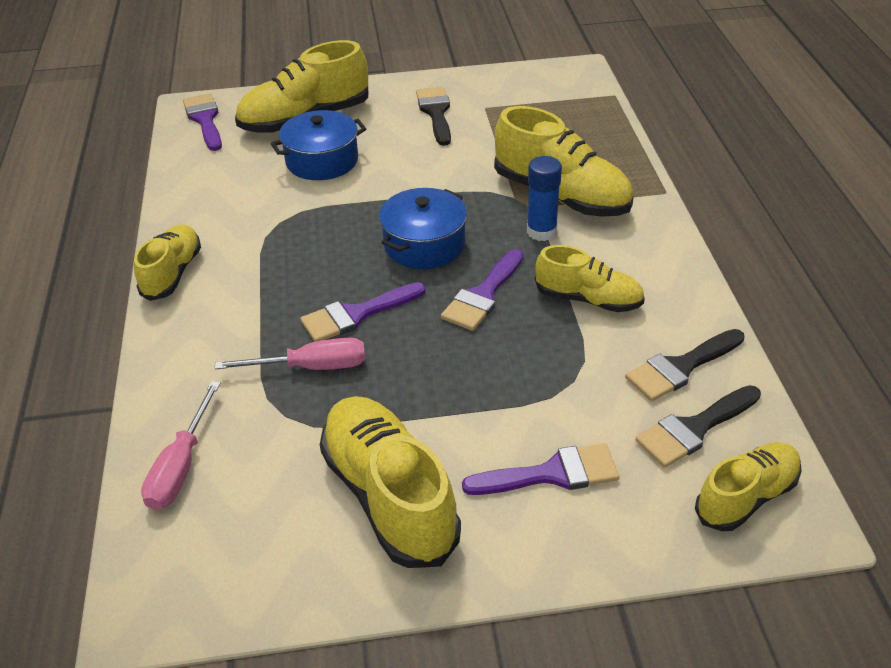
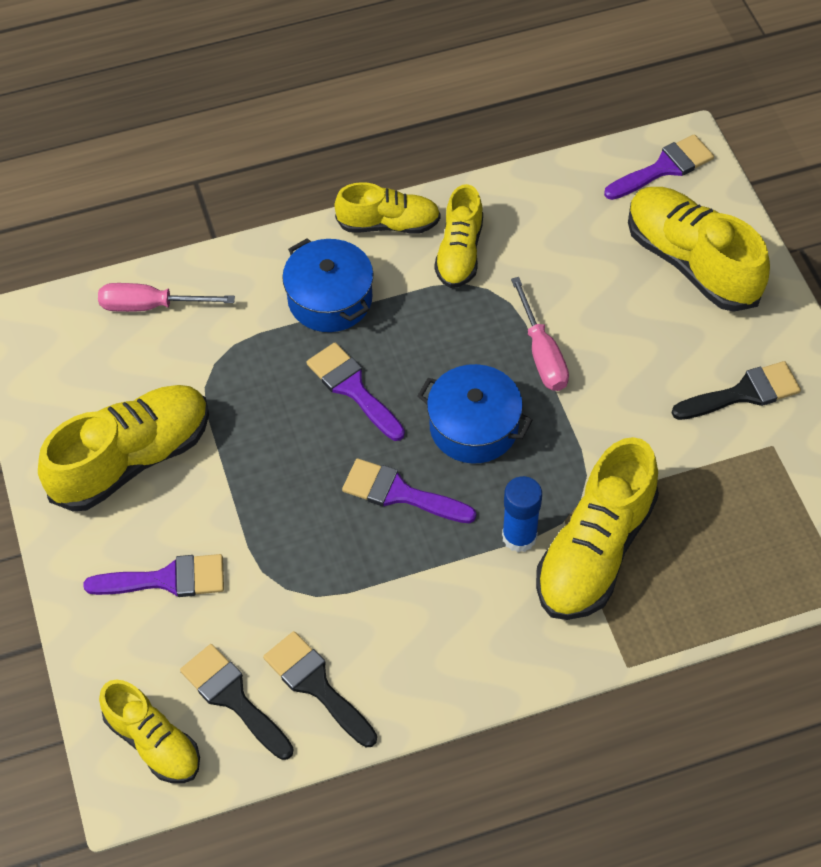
camera: 80 degrees right, 15 degrees up
pink screwdriver [215,338,365,370] -> pink screwdriver moved to [511,277,569,391]
blue pot [271,110,366,180] -> blue pot moved to [282,238,374,332]
purple brush [462,443,619,495] -> purple brush turned 75 degrees counterclockwise [84,554,224,597]
yellow shoe [535,245,645,312] -> yellow shoe moved to [434,184,483,288]

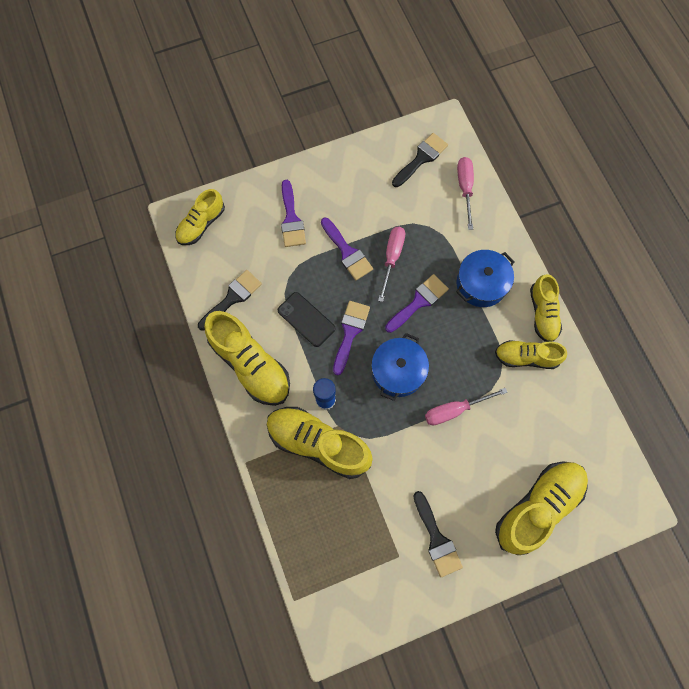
camera: 85 degrees right, 15 degrees up
yellow shoe [38,385,209,511] -> yellow shoe moved to [204,311,290,406]
black brush [180,644,294,760] -> black brush moved to [392,133,448,187]
purple brush [604,134,714,200] -> purple brush moved to [321,218,373,280]
none -> black phone [278,292,335,347]
none -> pink screwdriver [378,227,405,302]

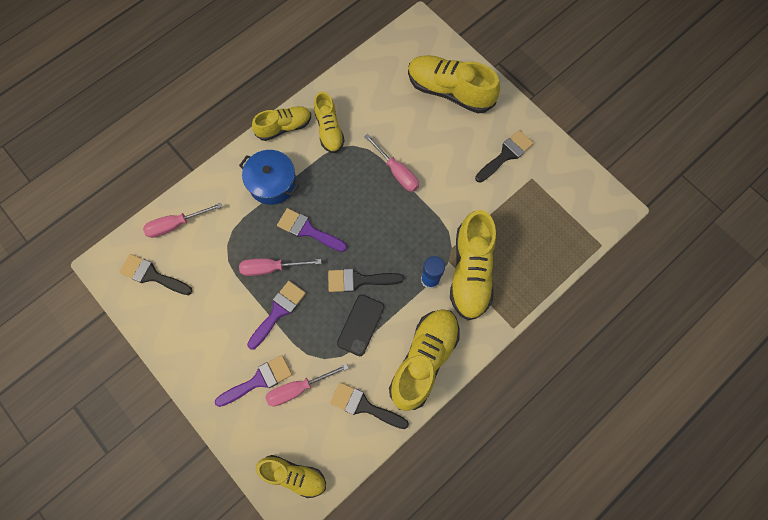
camera: 110 degrees left, 0 degrees up
purple brush [333,301,370,375] -> black brush [328,269,404,292]
blue pot [371,333,429,401] -> none
none -> pink screwdriver [265,364,349,406]

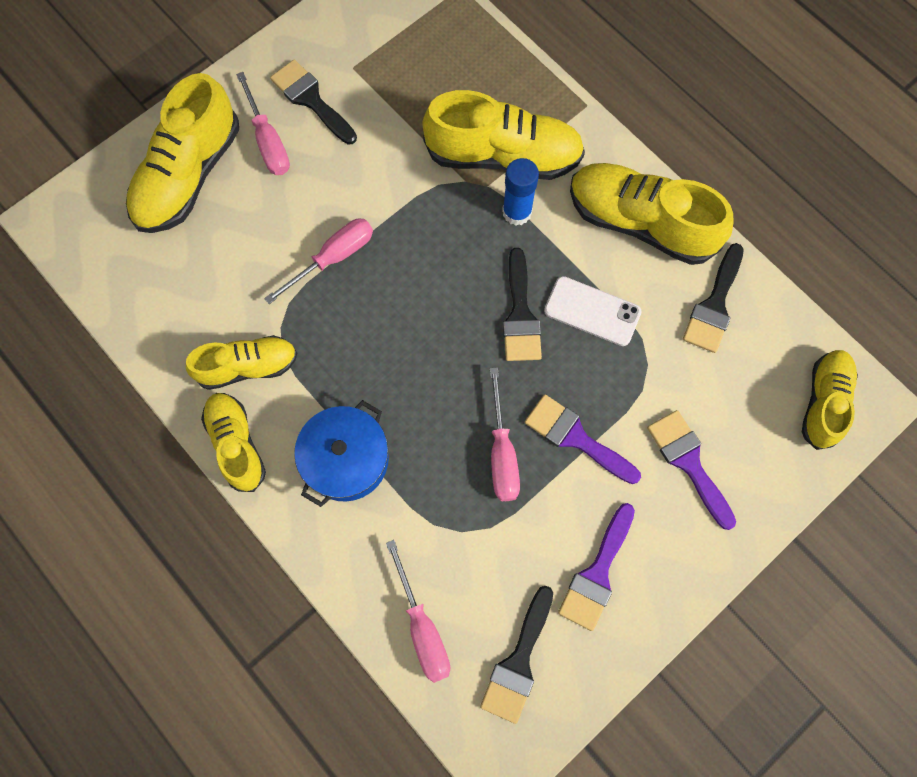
camera: 90 degrees left, 0 degrees up
pink screwdriver [265,364,349,406] -> pink screwdriver moved to [236,72,290,175]
purple brush [277,208,347,252] -> purple brush moved to [558,503,635,631]
black phone [337,295,384,356] -> white phone [544,276,642,346]

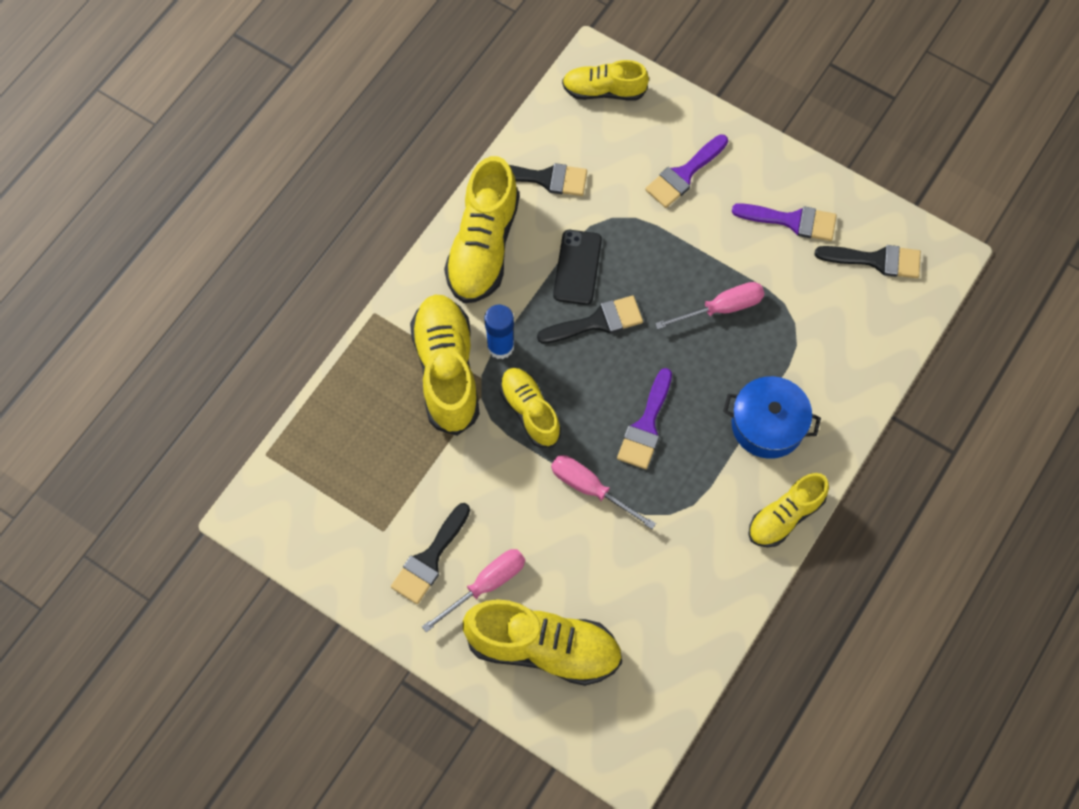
camera: 105 degrees left, 5 degrees down
yellow shoe [186,335,297,390] -> yellow shoe moved to [500,368,561,448]
pink screwdriver [386,540,450,683] -> none
purple brush [525,395,641,484] -> purple brush moved to [617,368,672,469]
white phone [544,276,642,346] -> black phone [553,230,602,305]

